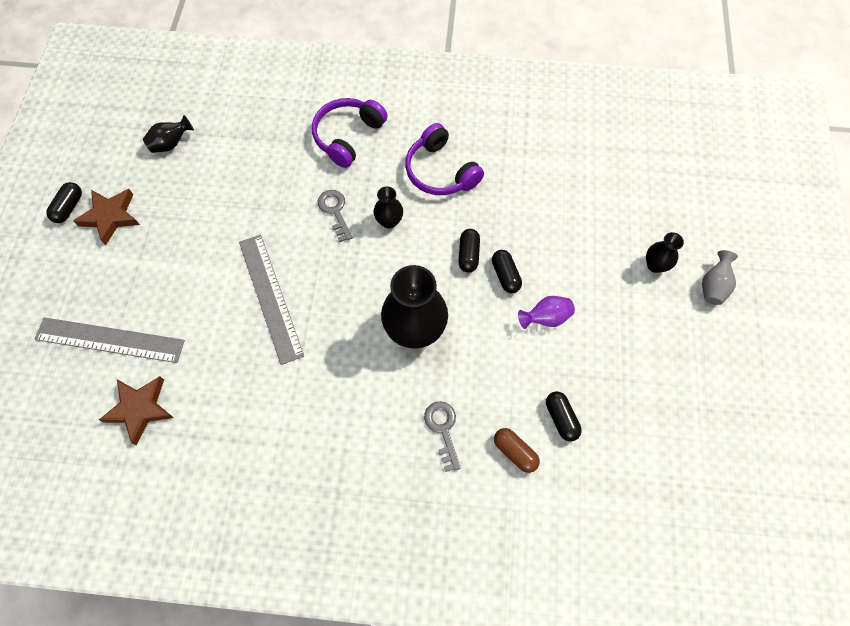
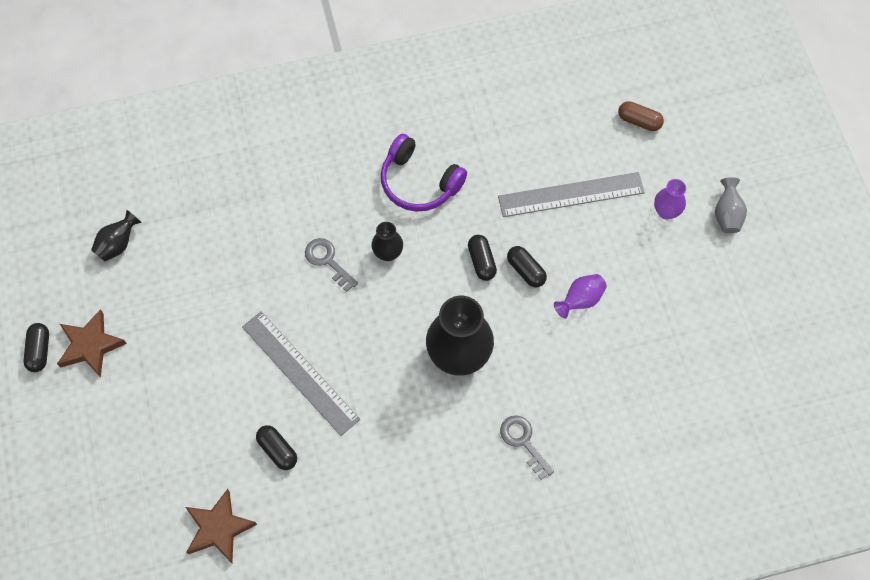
camera: 20 degrees left, 0 degrees up
grey ruler [34,317,185,363] -> grey ruler moved to [498,172,645,217]
purple headphones [312,98,388,168] -> none
brown capsule [494,428,540,473] -> brown capsule moved to [618,101,664,131]
black capsule [546,391,582,441] -> black capsule moved to [256,425,297,470]
black vase [646,232,684,273] -> purple vase [654,179,686,219]

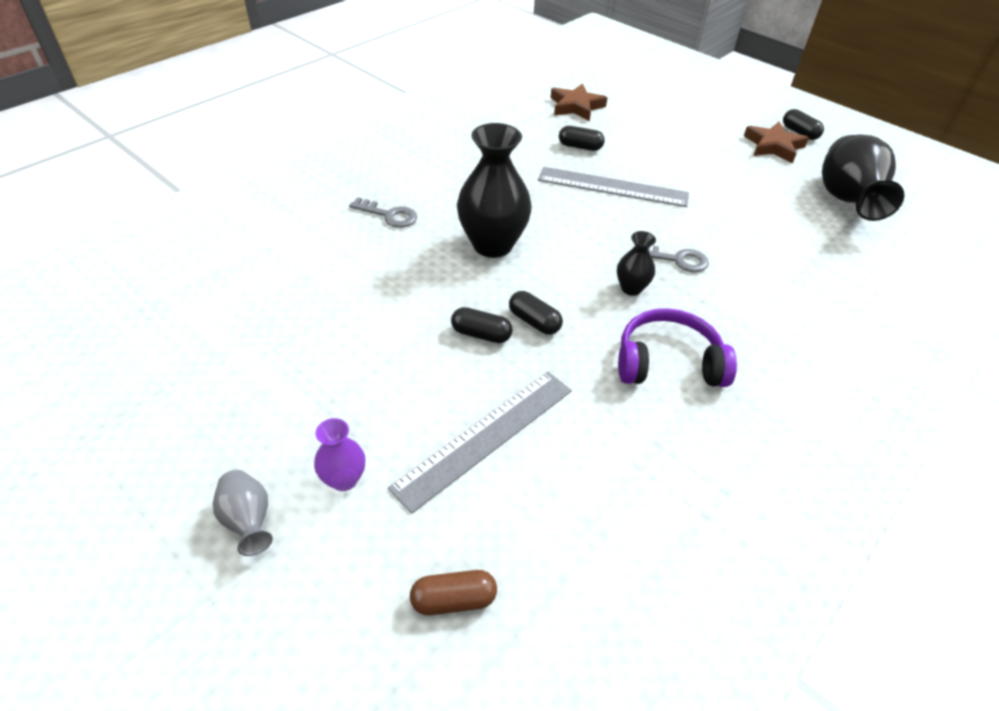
camera: 145 degrees right, 20 degrees down
black vase [91,210,142,261] -> black vase [822,135,904,221], size x2.02
purple vase [554,274,607,319] -> none

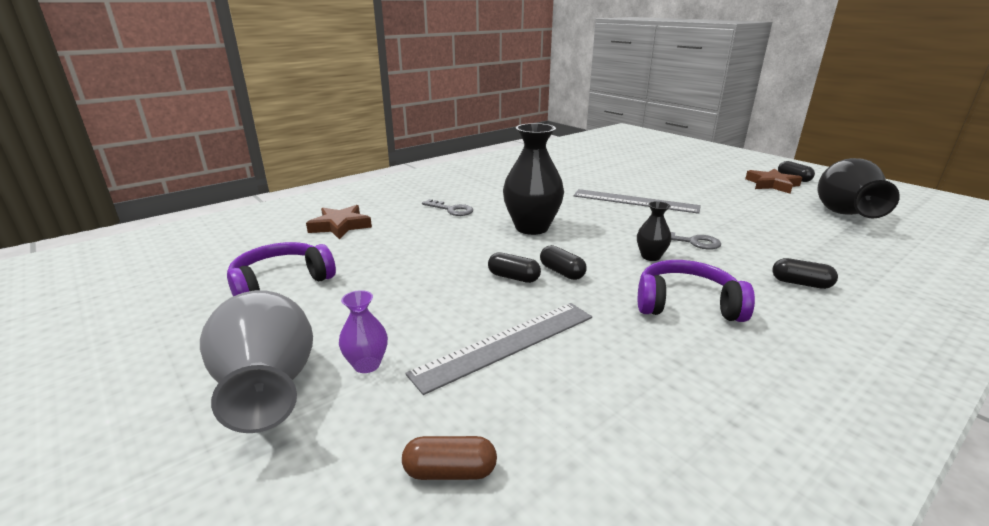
camera: 10 degrees right, 20 degrees down
grey vase [213,470,273,556] -> grey vase [200,290,313,433], size x2.02
brown star [551,83,607,121] -> brown star moved to [306,205,372,239]
black capsule [559,126,605,151] -> black capsule moved to [772,258,838,289]
none -> purple headphones [227,242,336,296]

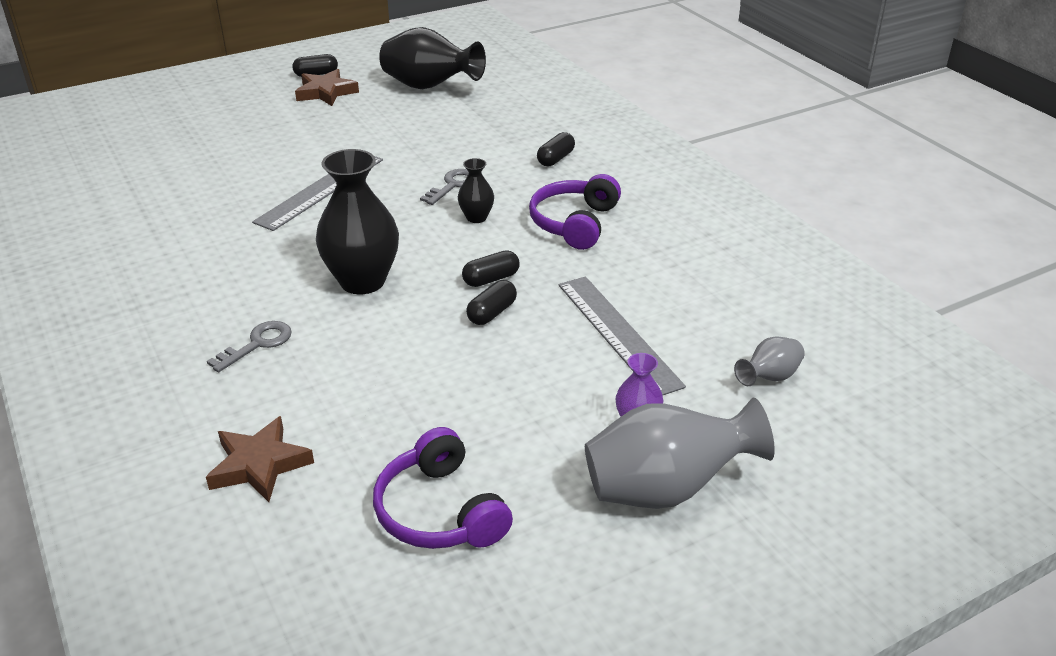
camera: 80 degrees left, 10 degrees up
brown capsule [402,436,497,480] -> grey vase [734,336,805,386]

